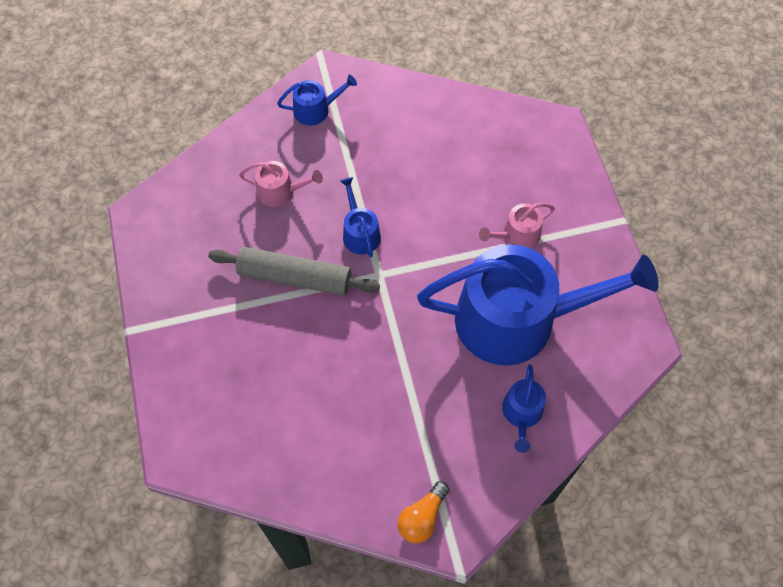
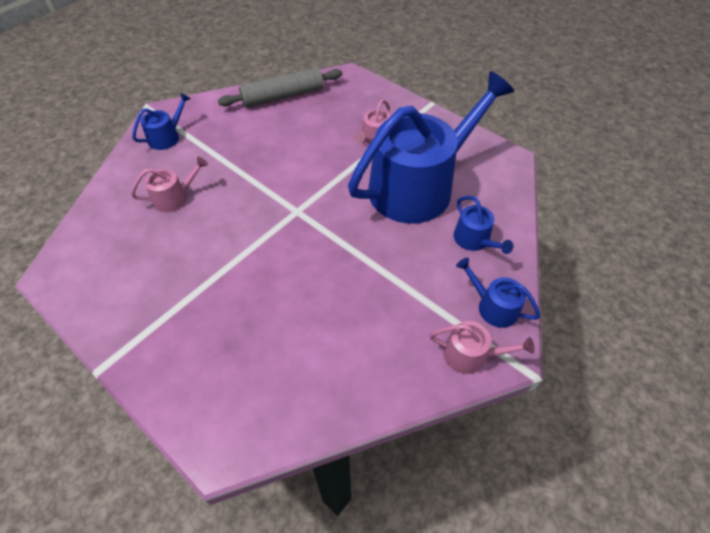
camera: 35 degrees left, 10 degrees down
grey rolling pin [208,247,380,296] -> grey rolling pin moved to [218,67,342,108]
blue watering can [340,177,381,257] -> blue watering can moved to [456,257,540,328]
orange light bulb [398,481,449,543] -> pink watering can [430,321,535,374]

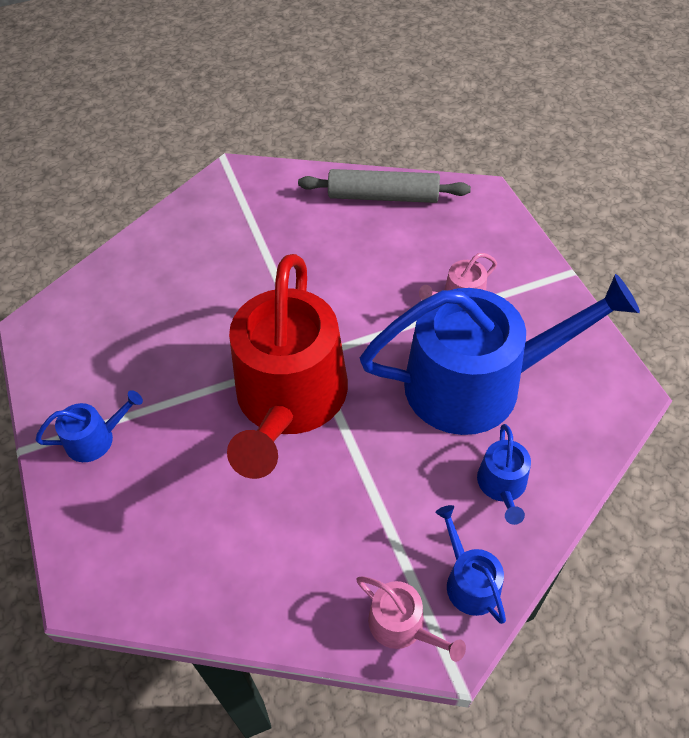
camera: 30 degrees right, 0 degrees up
pink watering can [131,157,208,213] -> none
blue watering can [132,93,191,150] -> blue watering can moved to [36,390,143,462]
none -> red watering can [227,254,348,479]

